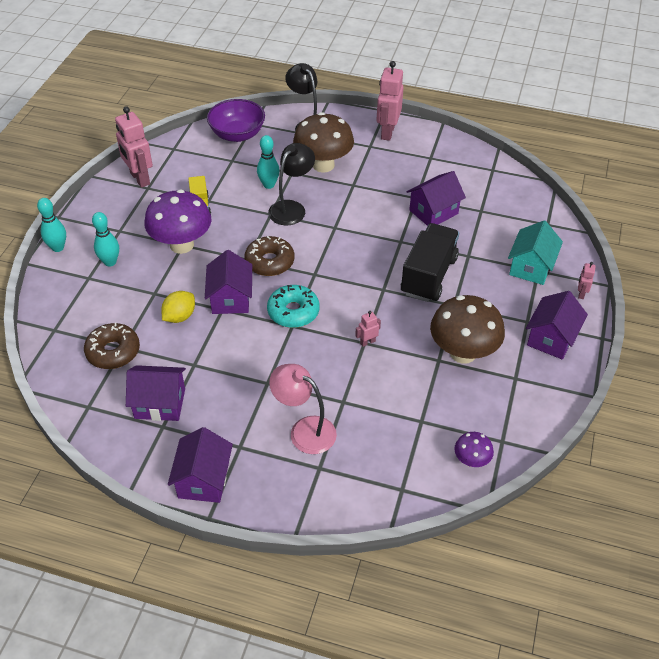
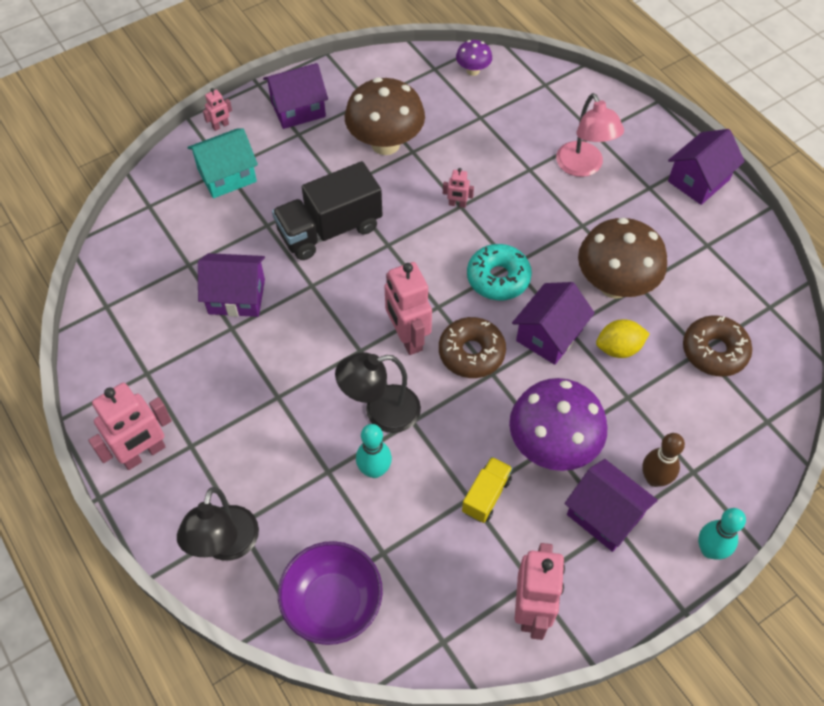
camera: 140 degrees left, 10 degrees up
turquoise bowling pin [92,212,119,267] -> brown bowling pin [642,433,685,487]
purple house [126,365,186,421] -> purple house moved to [564,459,658,552]
brown mushroom [293,112,354,173] -> brown mushroom moved to [578,218,667,299]
none -> pink robot [384,262,432,355]

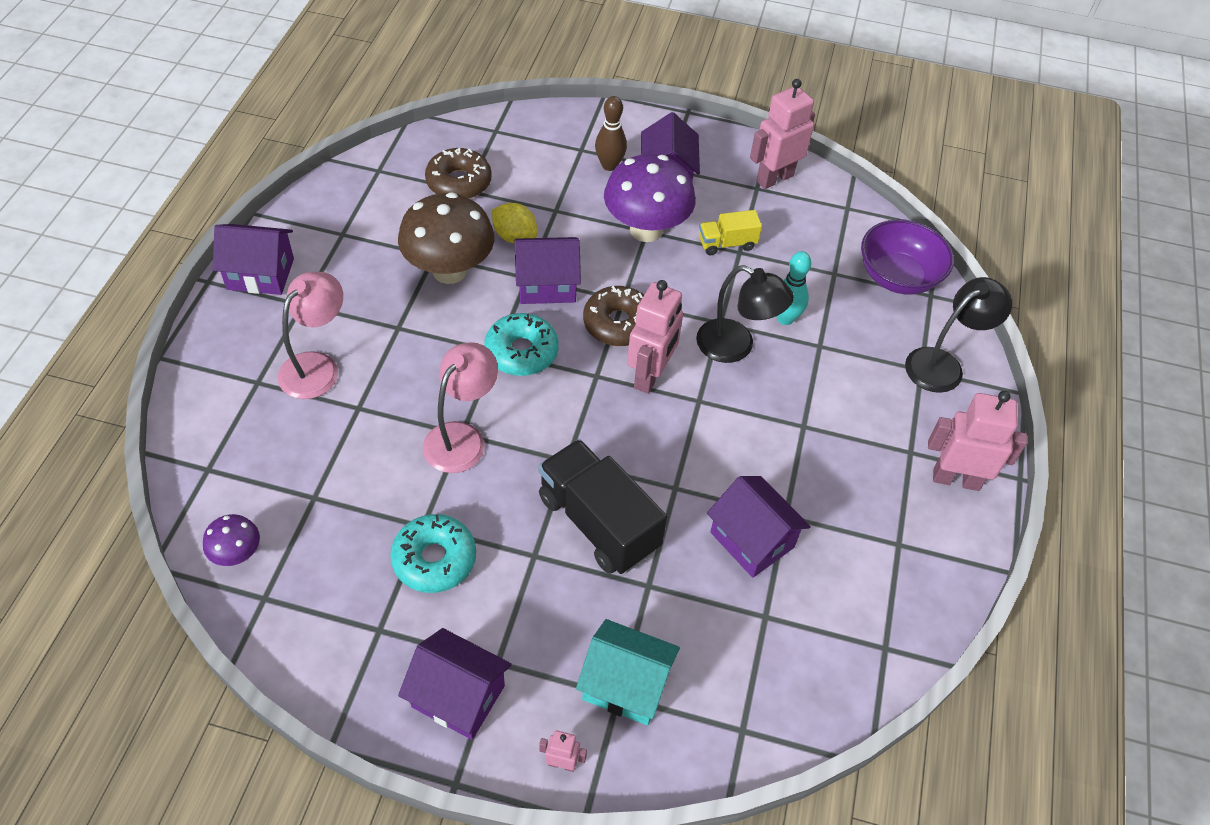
camera: 135 degrees left, 5 degrees down
black truck [272,161,382,260] -> black truck turned 150 degrees counterclockwise [539,439,667,574]
brown mushroom [345,77,425,155] -> turquoise donut [390,514,476,593]
pink robot [443,168,474,208] -> pink lamp [423,342,498,473]
turquoise bowling pin [698,508,746,560] -> none

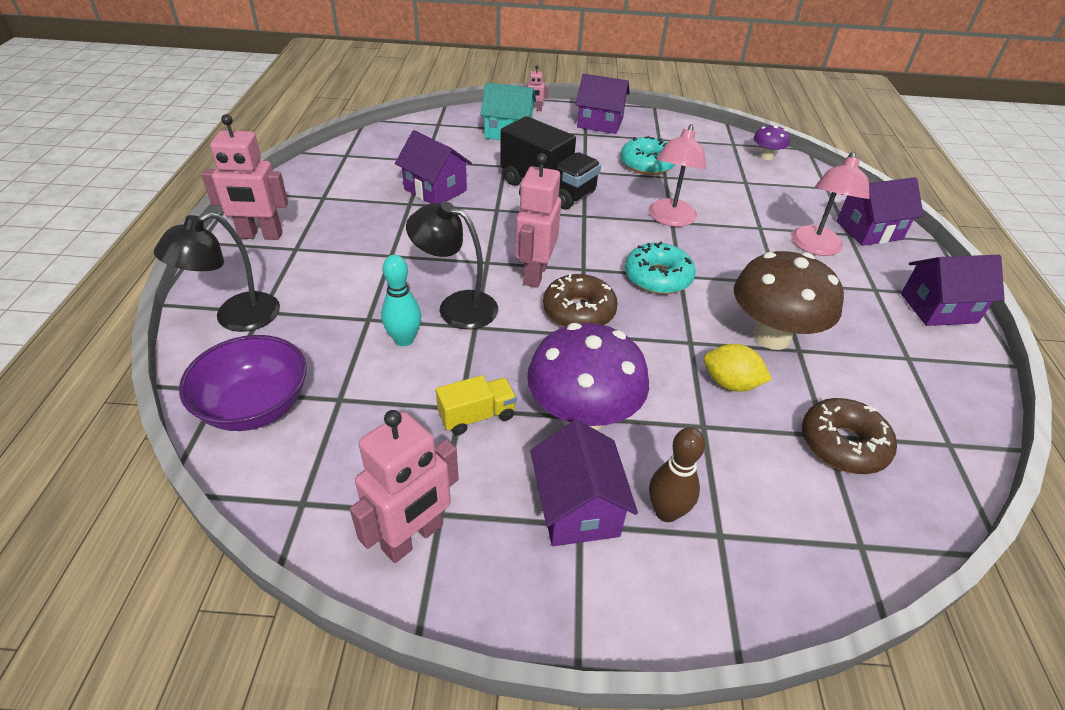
camera: 170 degrees right, 10 degrees down
purple house [514,237,581,304] -> purple house moved to [836,177,924,246]

